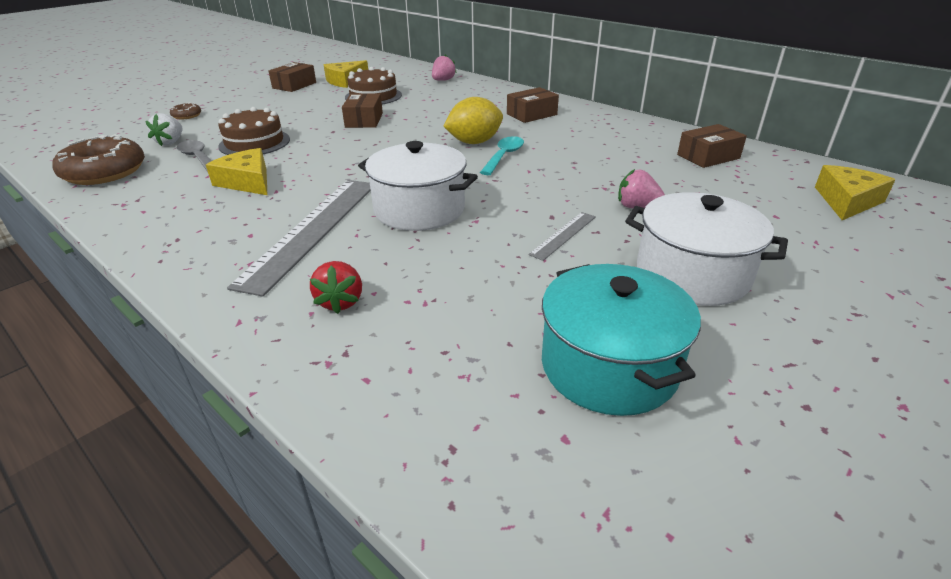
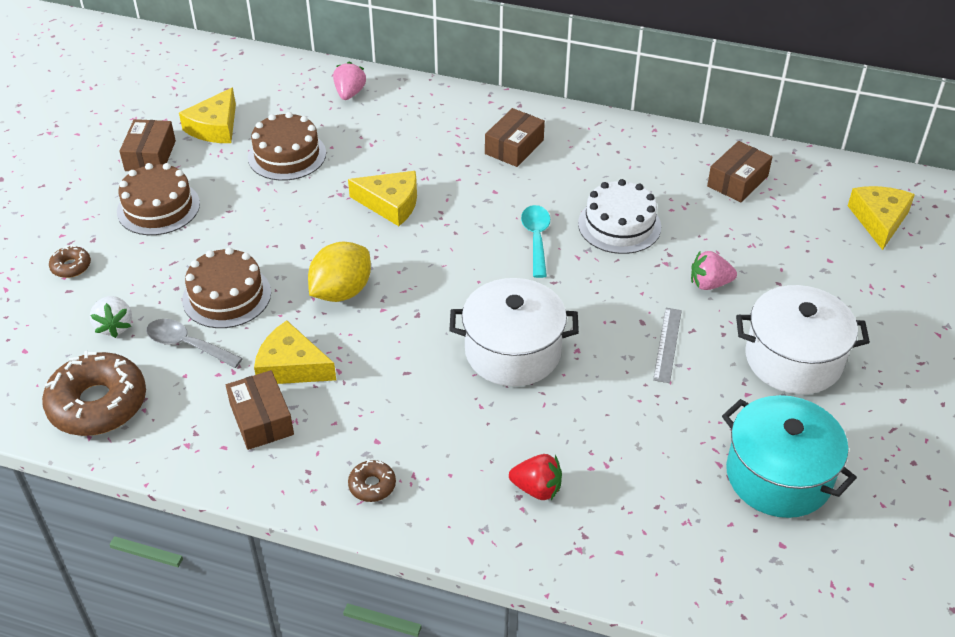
camera: 25 degrees left, 10 degrees up
grey ruler [227,180,371,297] -> none
red strawberry [310,261,362,314] -> red strawberry turned 45 degrees counterclockwise [509,454,562,500]
brown box [342,93,383,128] -> brown box moved to [226,370,294,450]
yellow lemon [443,97,503,144] -> yellow lemon moved to [308,242,371,302]
none -> brown cake [117,163,200,235]
none -> yellow cheese [348,171,417,226]
none -> brown donut [348,460,396,502]
none -> white cake [578,179,661,254]

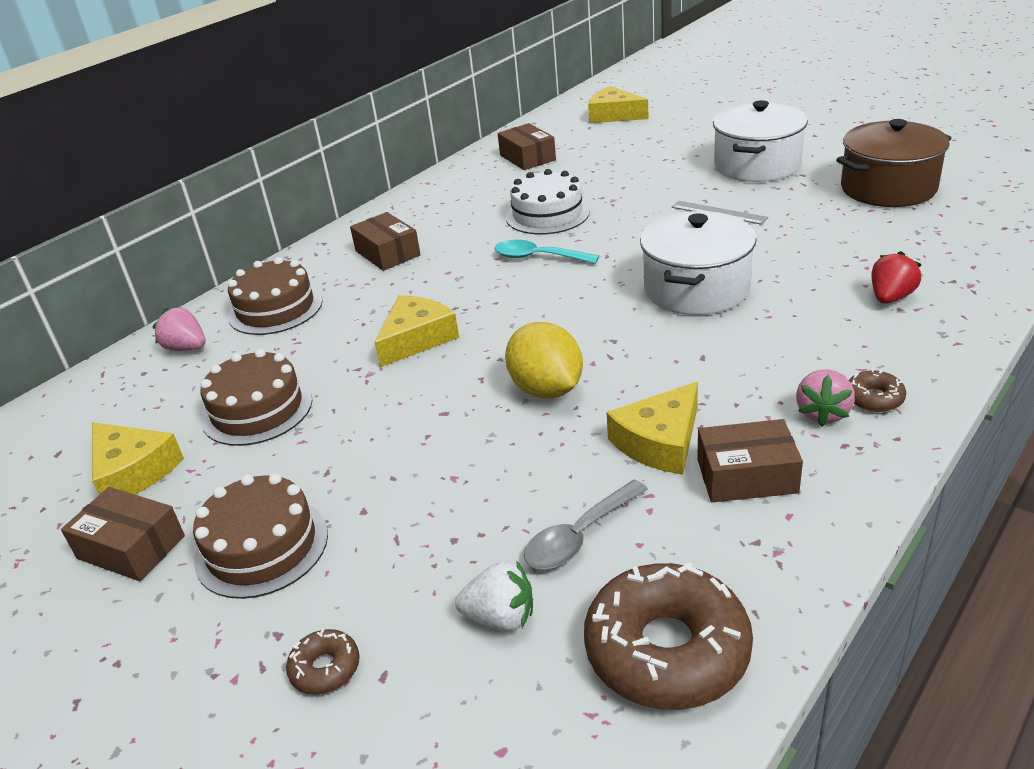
camera: 65 degrees left, 10 degrees down
brown cake [182,247,271,328] -> brown cake moved to [228,257,323,335]
pink strawberry [691,251,737,290] -> pink strawberry moved to [796,369,855,426]
turquoise pot [722,395,857,518] -> brown pot [836,119,951,207]

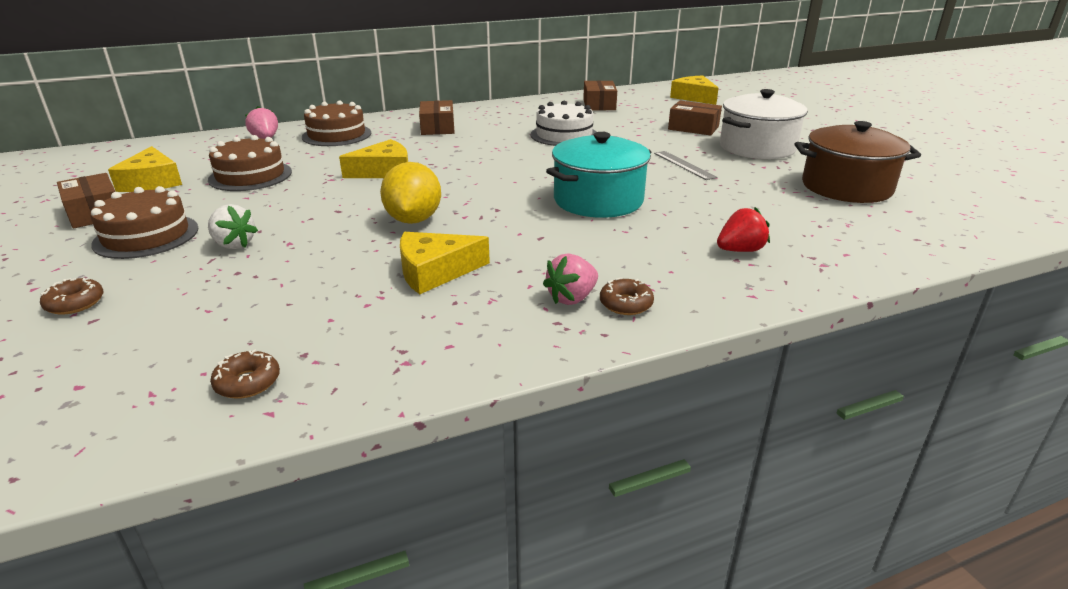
camera: 25 degrees right, 5 degrees down
white strawberry [455,560,533,631] -> white strawberry moved to [208,204,258,249]
turquoise spoon [494,240,599,264] -> none
grey spoon [524,480,648,570] -> none
brown donut [584,562,753,710] -> brown donut [210,349,280,399], size x0.45
white pot [640,211,757,315] -> turquoise pot [546,132,651,218]
brown box [697,419,803,502] -> brown box moved to [668,101,722,136]

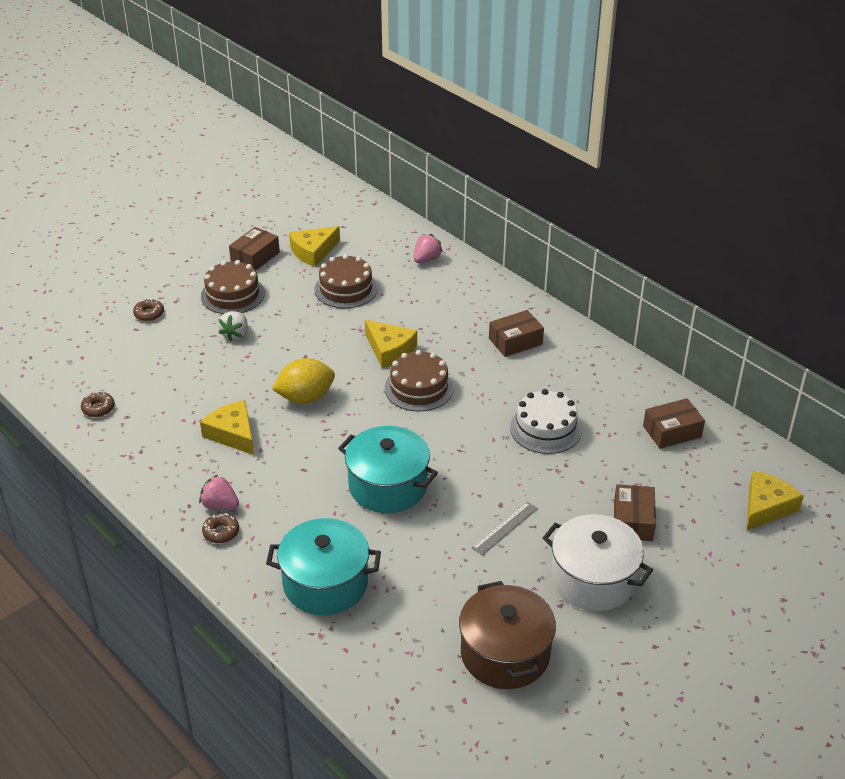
camera: 70 degrees right, 10 degrees up
brown cake [302,100,371,146] -> brown cake moved to [385,350,454,412]
red strawberry [717,207,770,252] -> turquoise pot [266,518,381,615]

